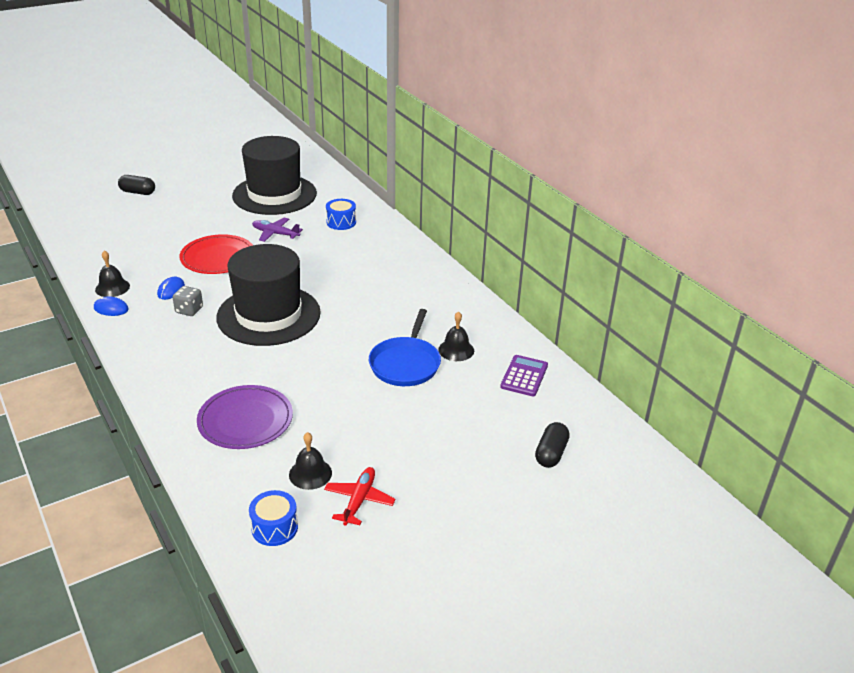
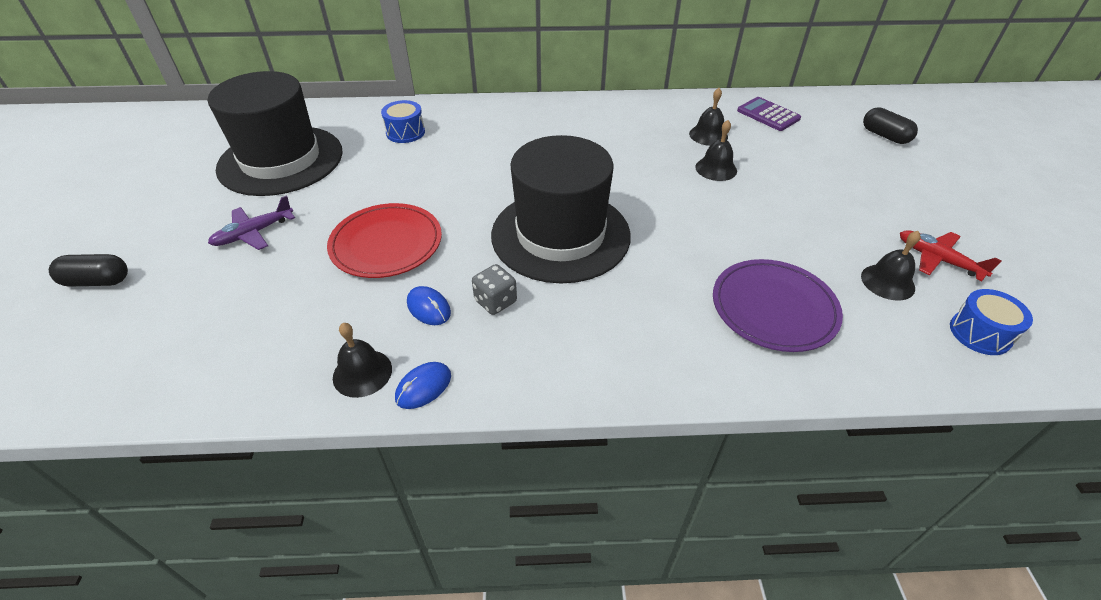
camera: 60 degrees left, 10 degrees up
black capsule [118,175,155,195] -> black capsule turned 45 degrees clockwise [49,254,128,286]
purple plane [252,217,303,242] -> purple plane moved to [208,195,295,250]
blue pan [369,309,441,386] -> black bell [695,120,737,181]

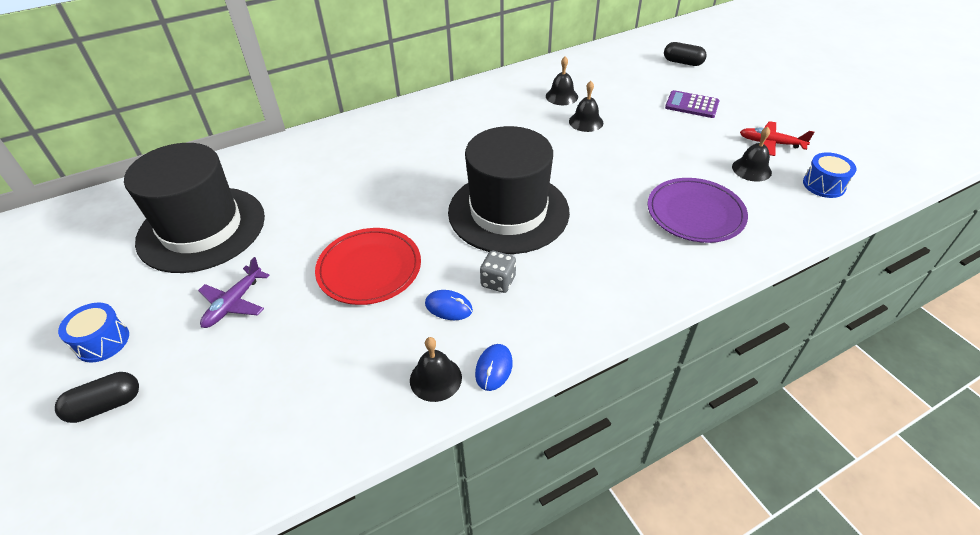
camera: 25 degrees left, 0 degrees up
blue drum [381,100,425,143] -> blue drum moved to [58,303,129,363]
purple calculator [737,97,801,131] -> purple calculator moved to [665,90,720,118]

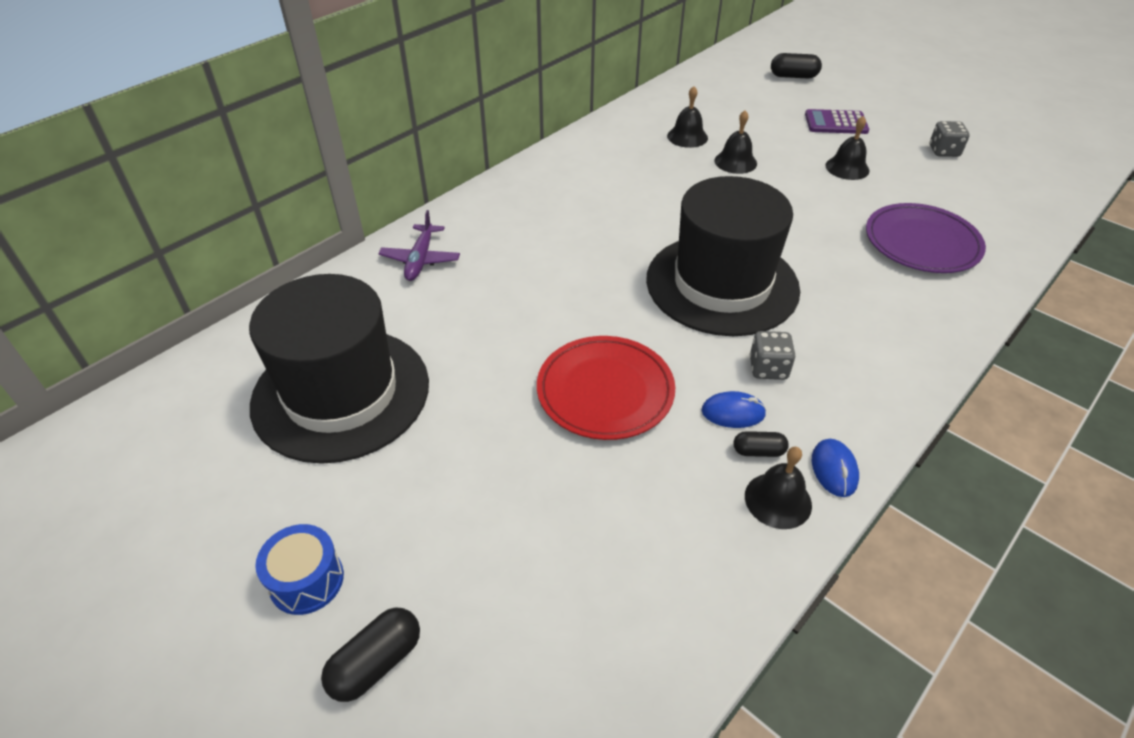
camera: 20 degrees left, 0 degrees up
purple plane [198,257,269,328] -> purple plane moved to [378,210,460,281]
black bell [732,127,772,182] -> black bell moved to [825,116,869,180]
red plane [740,121,814,156] -> grey dice [930,121,970,157]
blue drum [803,152,857,198] -> none
none -> black capsule [734,431,789,457]

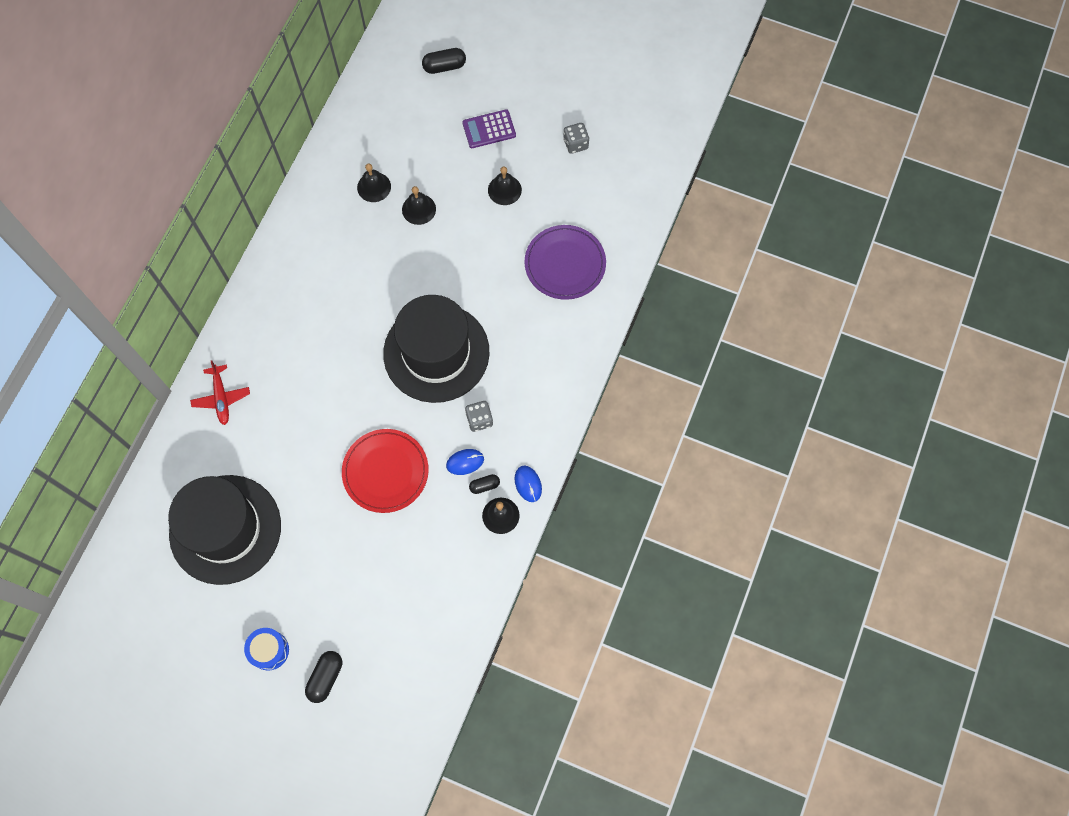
camera: 20 degrees left, 25 degrees up
purple plane [378,210,460,281] -> red plane [190,360,250,425]

